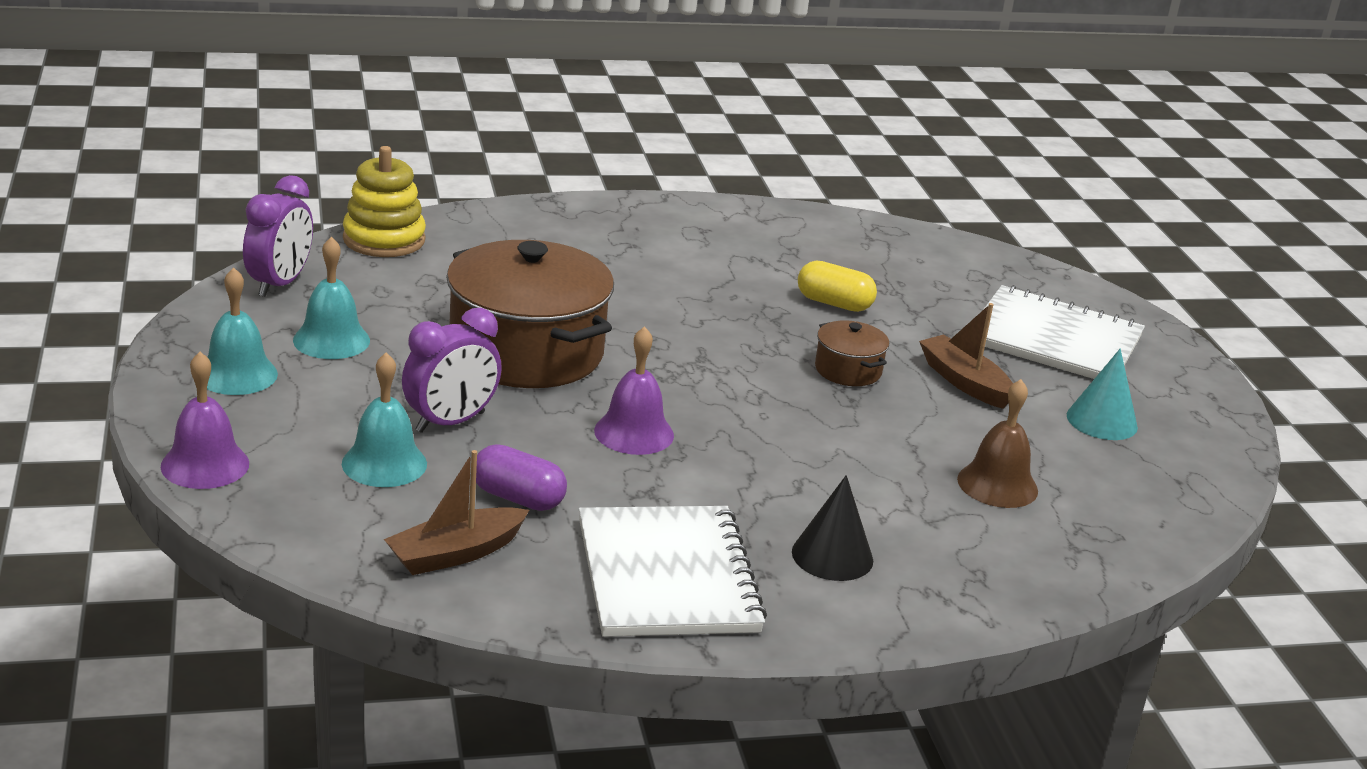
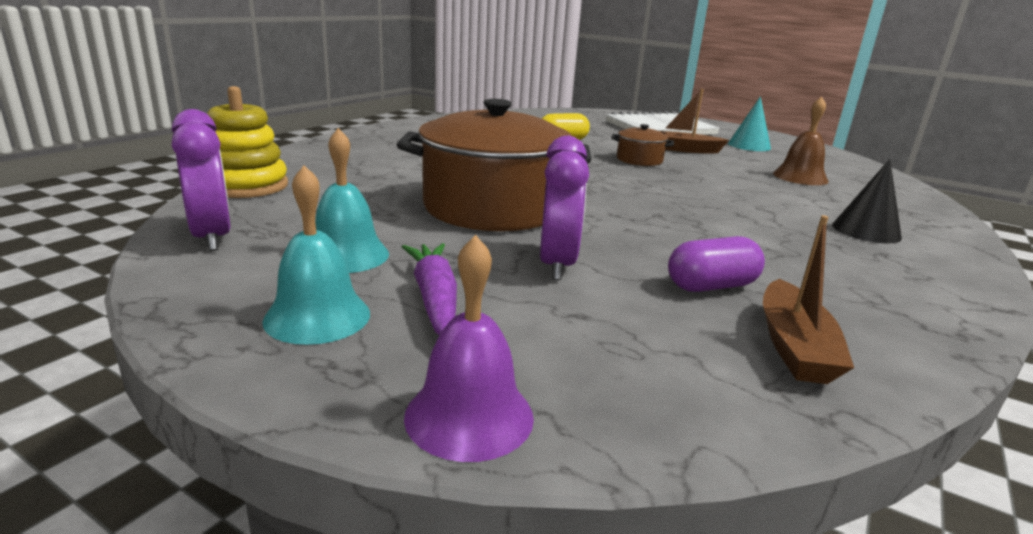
camera: 45 degrees left, 5 degrees down
turquoise bell [342,353,427,487] -> none
white notebook [579,506,767,637] -> none
purple bell [594,326,674,455] -> none
none -> purple carrot [402,243,457,335]

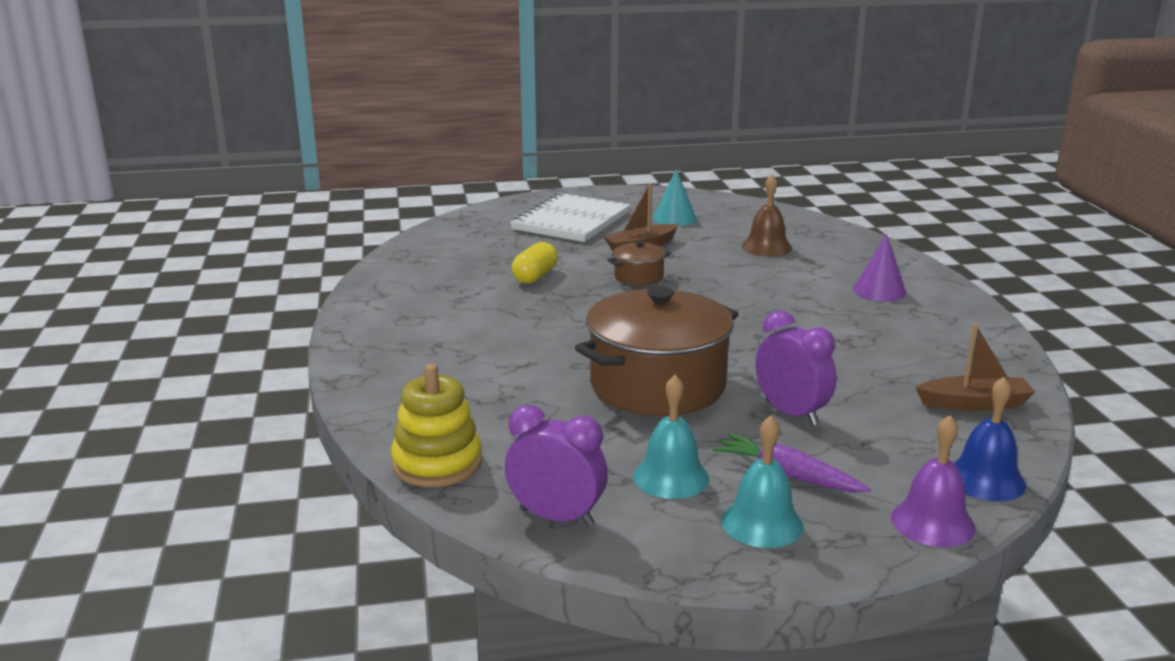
camera: 40 degrees left, 0 degrees up
purple capsule [668,236,765,292] -> none
brown boat [763,215,854,384] -> brown boat turned 60 degrees counterclockwise [915,324,1035,411]
black cone [832,159,902,243] -> purple cone [853,234,906,302]
none -> blue bell [954,377,1026,501]

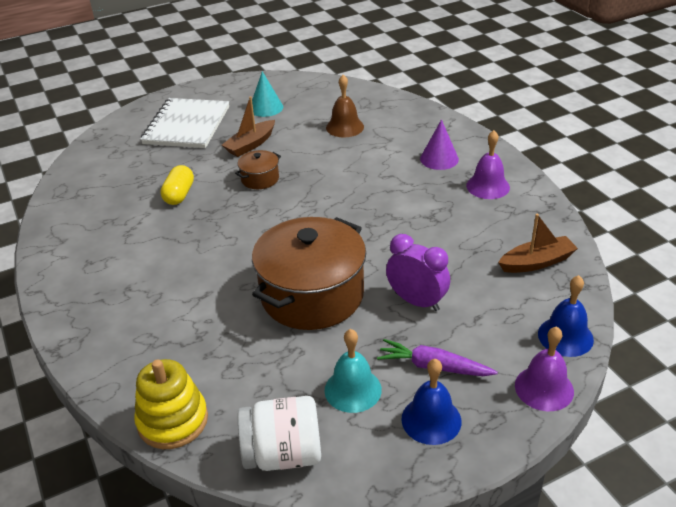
camera: 15 degrees left, 15 degrees up
purple clock [505,405,608,526] -> white jar [238,396,321,471]
turquoise bell [721,415,803,548] -> blue bell [401,359,461,445]
none -> purple bell [466,130,510,199]

